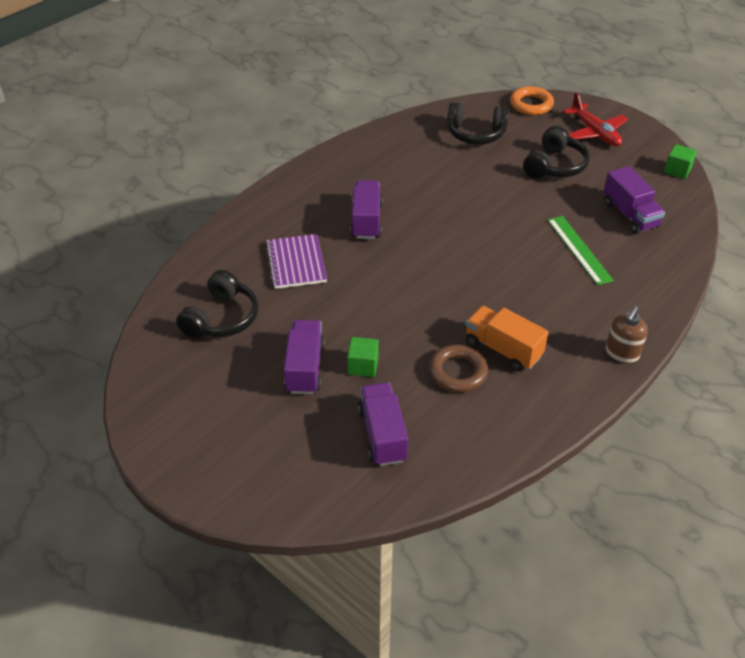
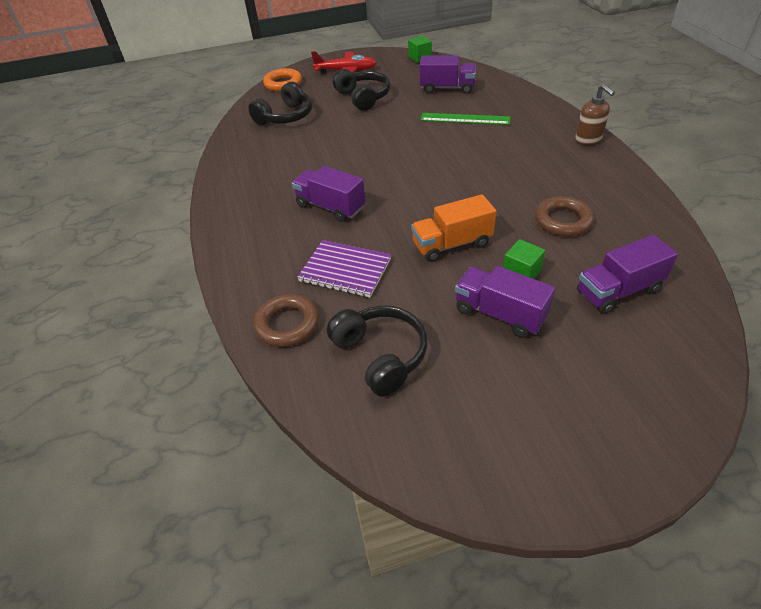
camera: 55 degrees left, 0 degrees up
purple truck [358,382,408,466] -> purple truck turned 45 degrees counterclockwise [577,235,678,314]
orange truck [466,306,549,371] -> orange truck moved to [411,194,497,262]
none -> brown ring [253,294,319,347]

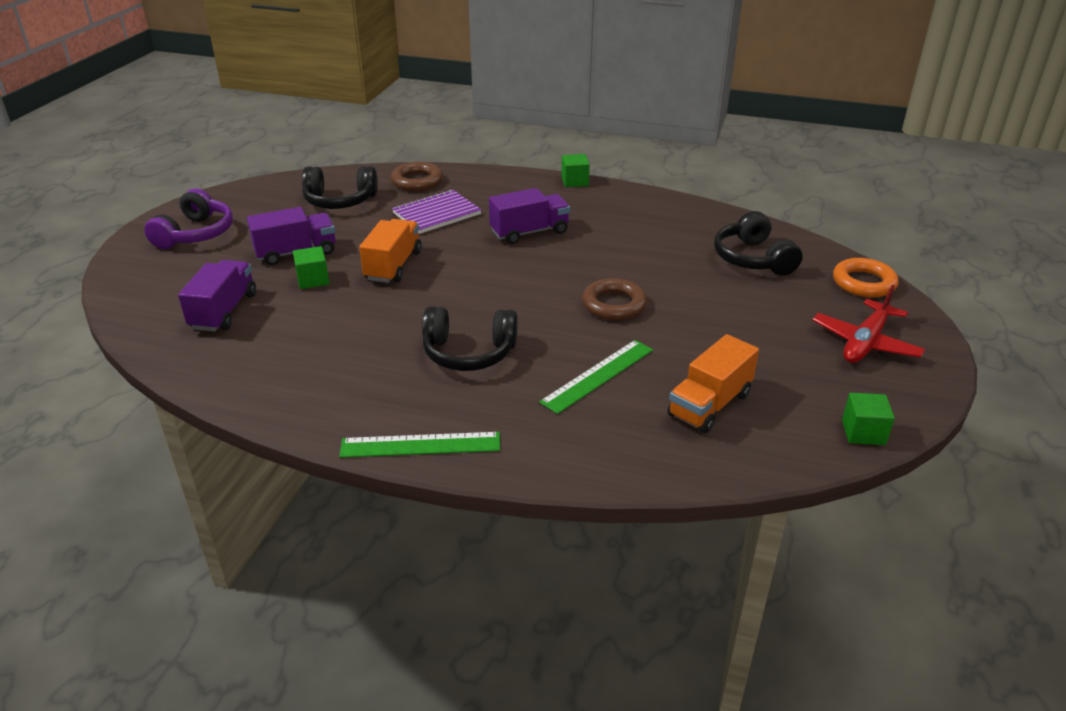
camera: 120 degrees right, 10 degrees down
black headphones [333,69,391,111] -> black headphones moved to [422,306,518,371]
purple truck [420,55,476,94] -> orange truck [667,334,759,433]
brown ring [535,196,594,236] -> brown ring moved to [582,278,647,320]
brown soap dispenser [575,84,615,145] -> green ruler [339,432,500,458]
none -> purple headphones [144,189,233,249]
none -> green cube [561,154,590,187]

